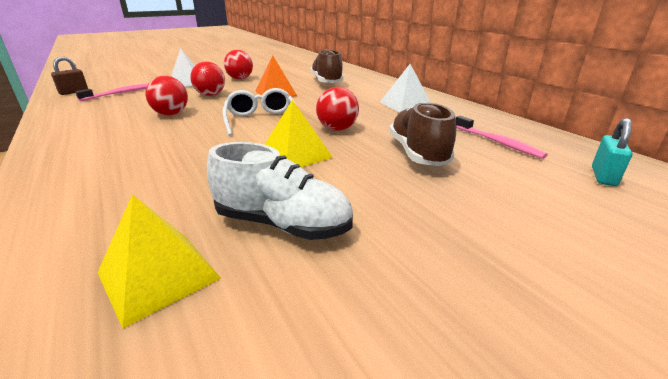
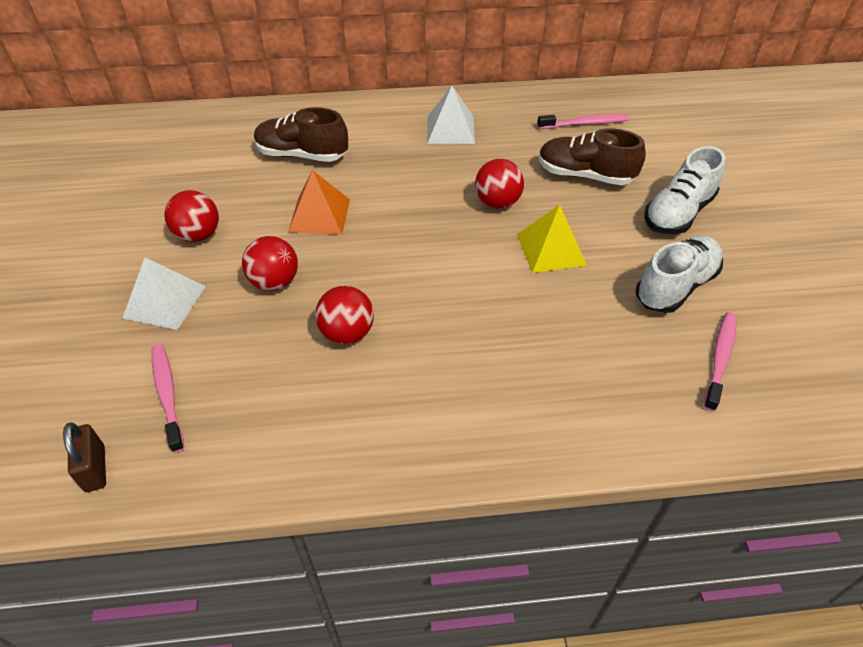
camera: 65 degrees left, 20 degrees up
yellow pyramid [97,194,221,328] -> pink toothbrush [704,312,737,412]
white glasses [223,88,297,136] -> none
turquoise padlock [592,118,632,186] -> none
none -> white shoe [644,146,726,234]

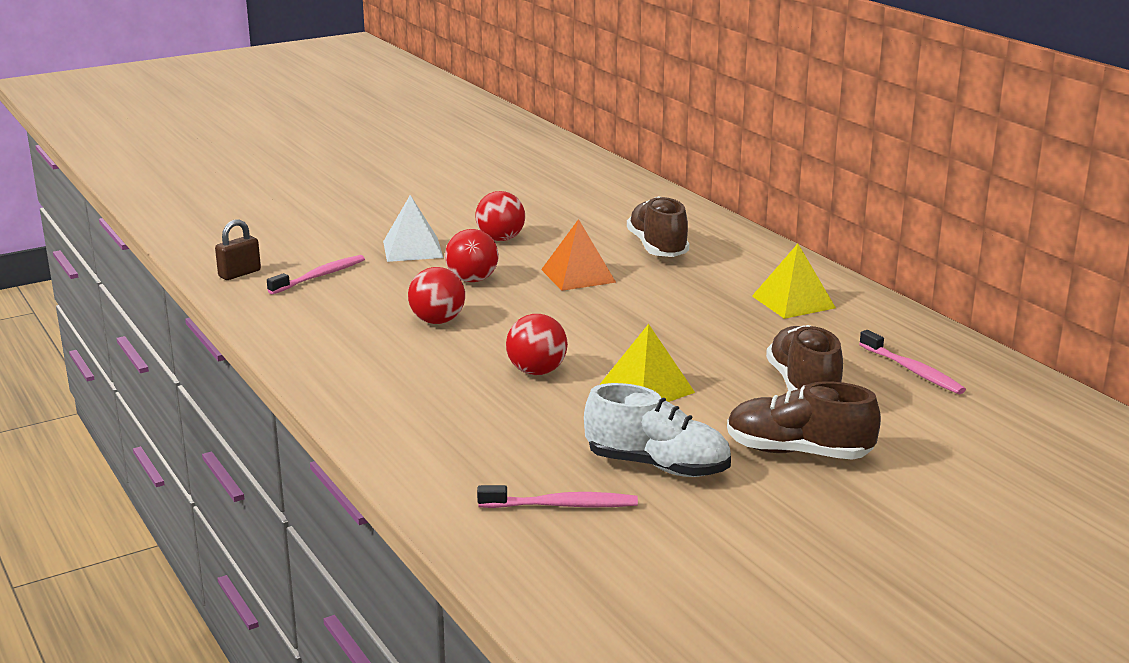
camera: 65 degrees right, 25 degrees down
white pyramid [427,86,475,144] -> yellow pyramid [752,244,836,319]
red ball [475,159,524,209] -> red ball moved to [506,314,568,375]
white shoe [644,146,726,234] -> brown shoe [727,381,881,460]

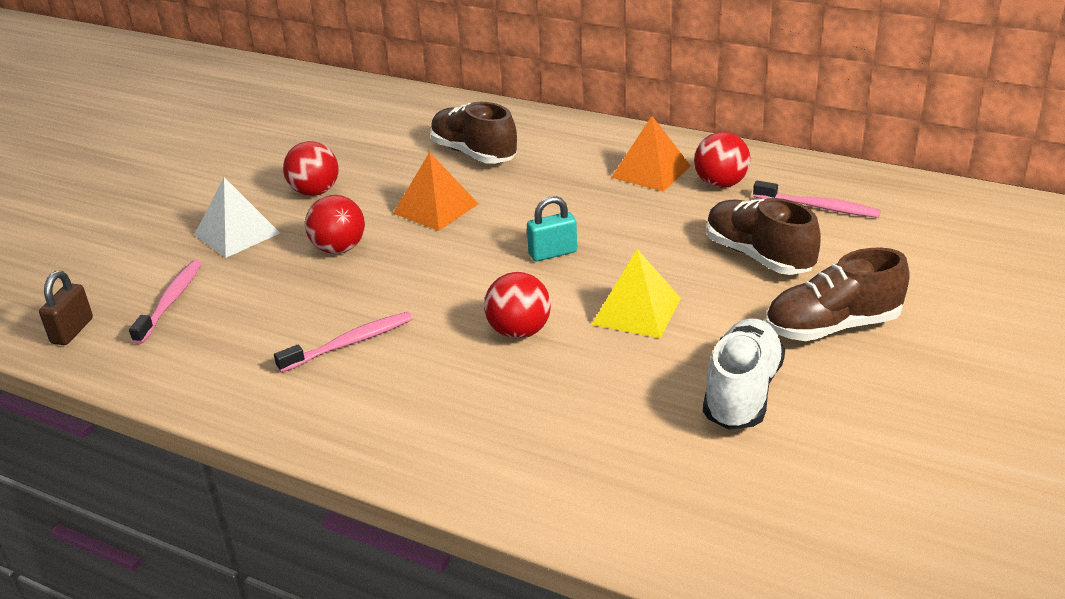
camera: 30 degrees left, 10 degrees up
red ball [408,267,465,324] -> red ball moved to [694,132,750,188]
pink toothbrush [477,485,638,508] -> pink toothbrush moved to [274,312,413,372]
white shoe [584,383,731,477] -> white shoe turned 60 degrees counterclockwise [703,319,785,430]
yellow pyramid [752,244,836,319] -> orange pyramid [611,116,691,192]
none -> turquoise padlock [527,196,577,261]

